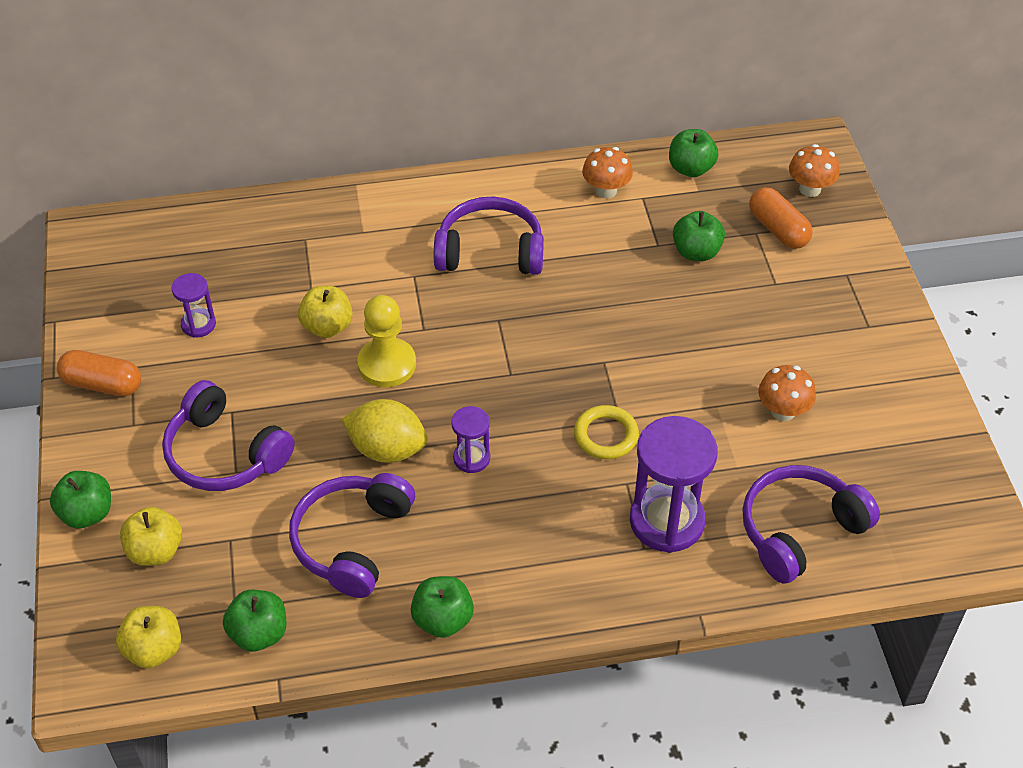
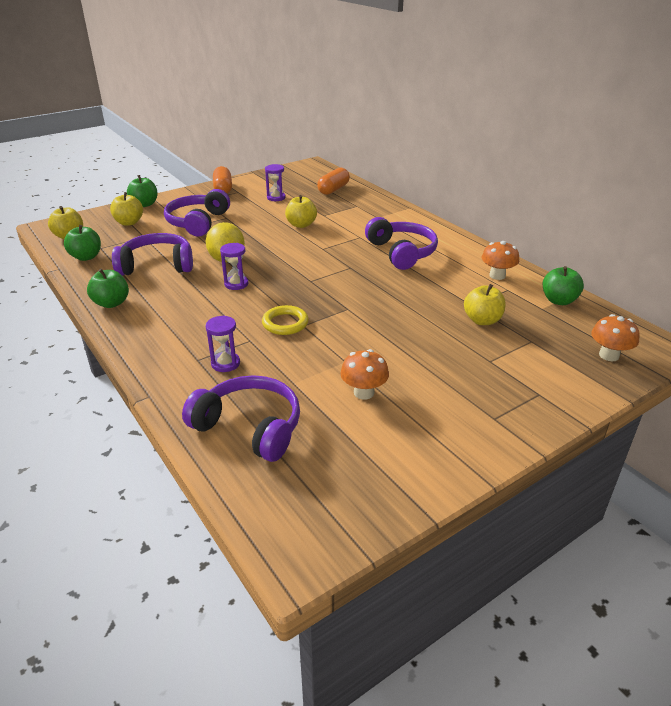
camera: 65 degrees right, 15 degrees down
yellow pawn [357,295,416,387] -> none
purple hourglass [630,416,718,553] -> purple hourglass [205,315,240,372], size x0.51
green apple [673,211,725,261] -> yellow apple [464,284,506,325]
orange capsule [749,187,813,249] -> orange capsule moved to [317,168,350,195]

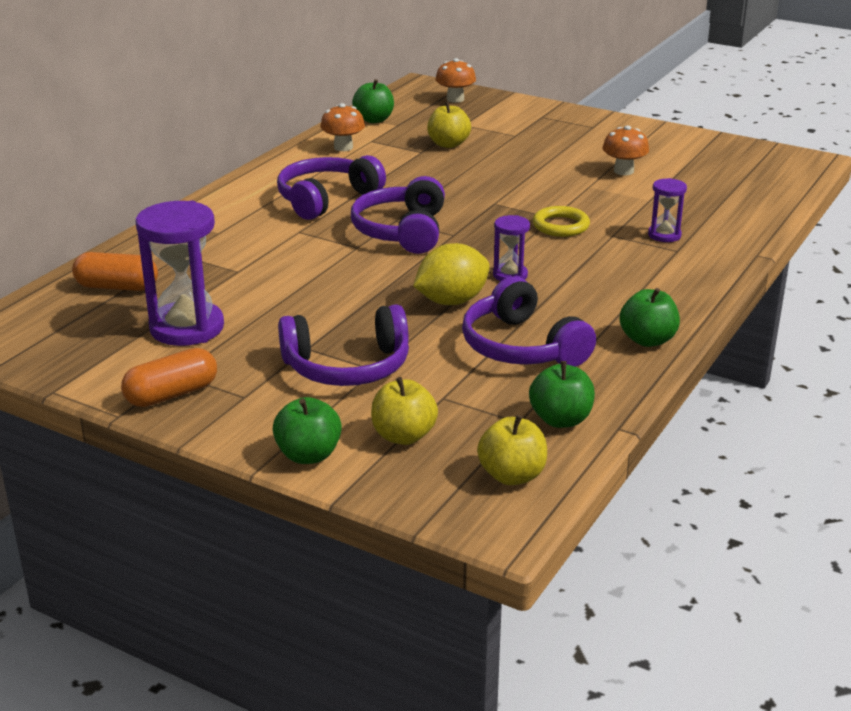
camera: 115 degrees left, 5 degrees down
purple headphones [182,375,300,462] -> purple headphones moved to [351,176,445,254]
purple hourglass [265,164,286,201] -> purple hourglass [135,201,224,346], size x1.96
yellow apple [285,195,317,228] -> none

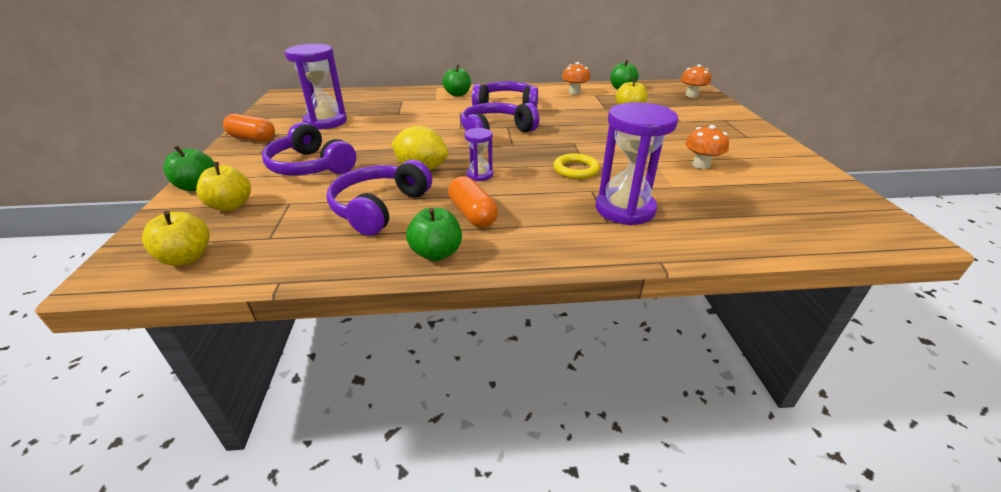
camera: 55 degrees right, 5 degrees up
orange capsule [72,252,158,291] -> orange capsule moved to [448,176,498,228]
green apple [529,361,595,428] -> green apple moved to [442,65,471,96]
purple hourglass [648,178,687,242] -> purple hourglass [595,102,678,226], size x1.96

